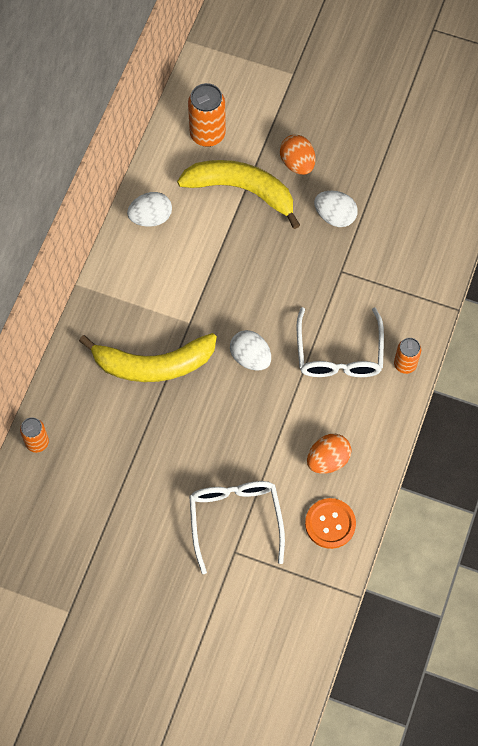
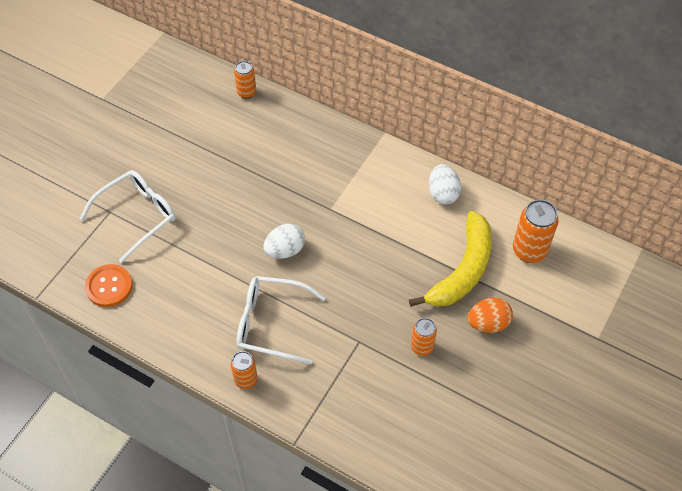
camera: 100 degrees right, 10 degrees down
yellow banana [79,333,217,382] -> none
white glasses [189,481,285,574] -> white glasses turned 45 degrees counterclockwise [80,170,176,263]
orange egg [307,434,351,474] -> none
white egg [314,191,358,227] -> orange can [411,318,437,356]

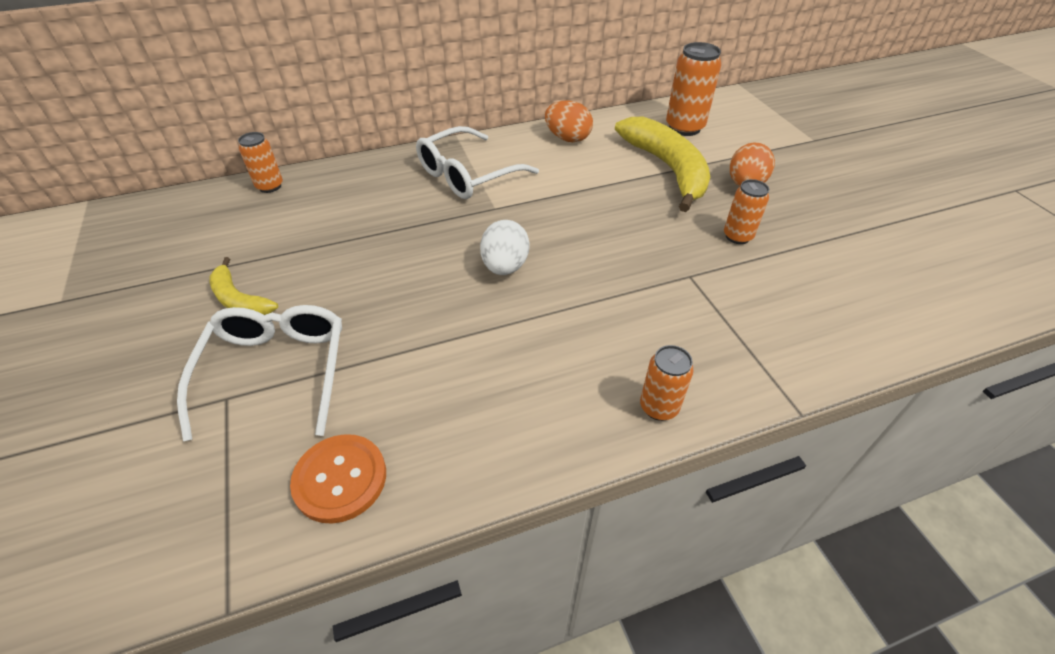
camera: 50 degrees left, 10 degrees down
white glasses [237,276,326,365] -> white glasses moved to [416,126,539,199]
white egg [429,164,461,204] -> orange egg [545,101,593,142]
none -> yellow banana [209,257,278,315]

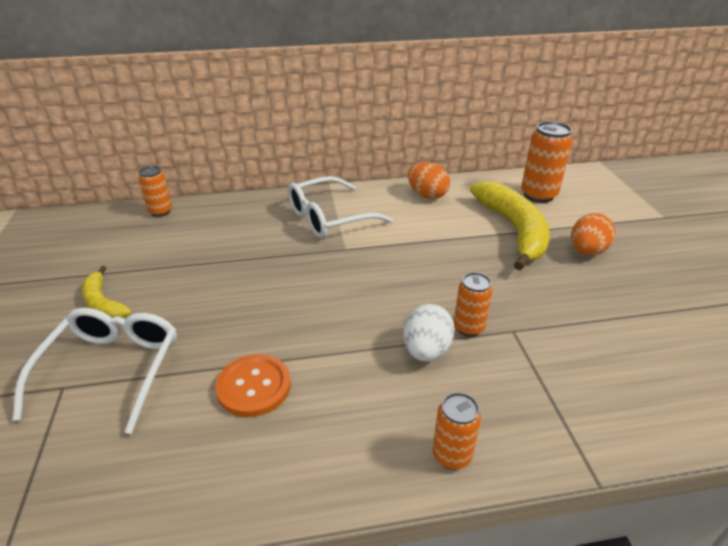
camera: 10 degrees right, 10 degrees down
orange button [290,434,386,524] -> orange button moved to [216,354,291,417]
white egg [480,220,530,275] -> white egg moved to [403,304,455,362]
orange can [724,179,769,244] -> orange can moved to [454,272,493,337]

